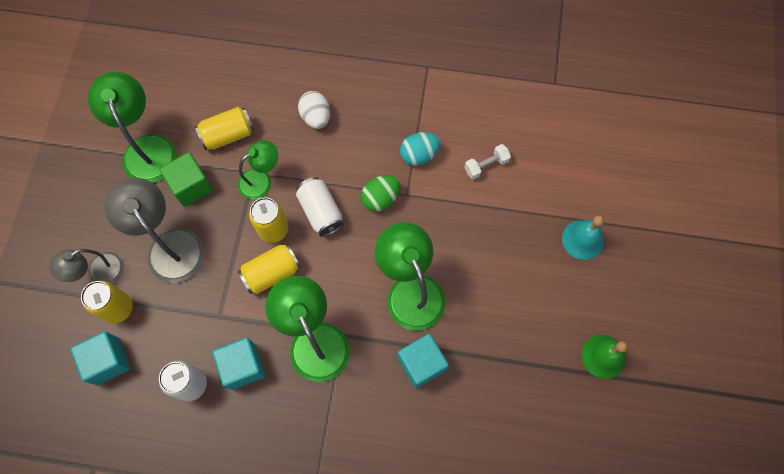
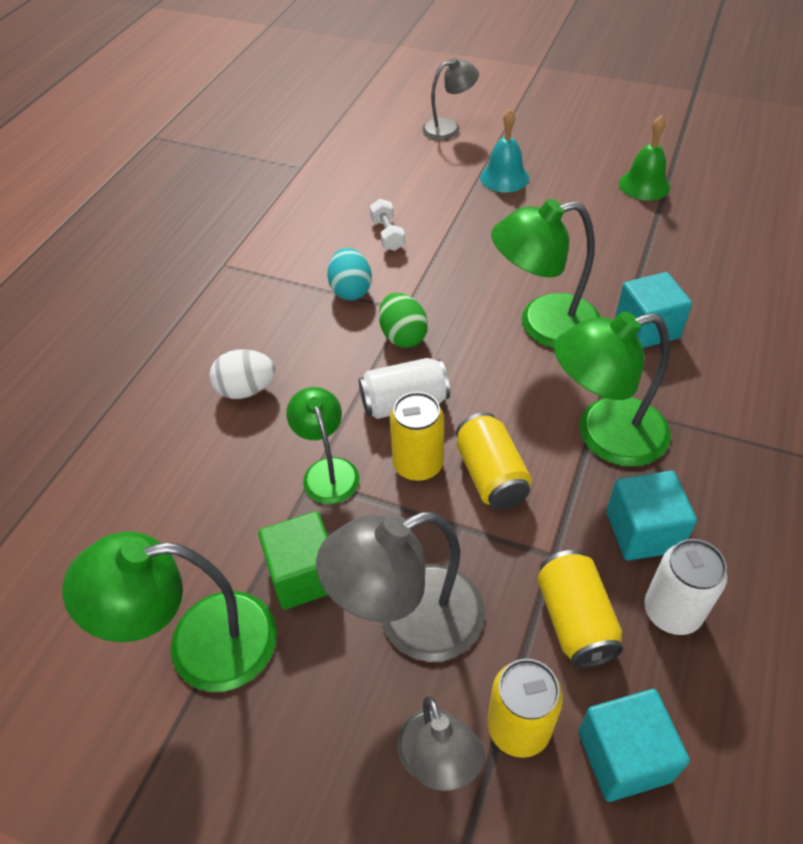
camera: 75 degrees left, 20 degrees down
yellow can [195,107,254,150] -> yellow can moved to [537,550,624,668]
none -> grey lamp [422,58,479,140]

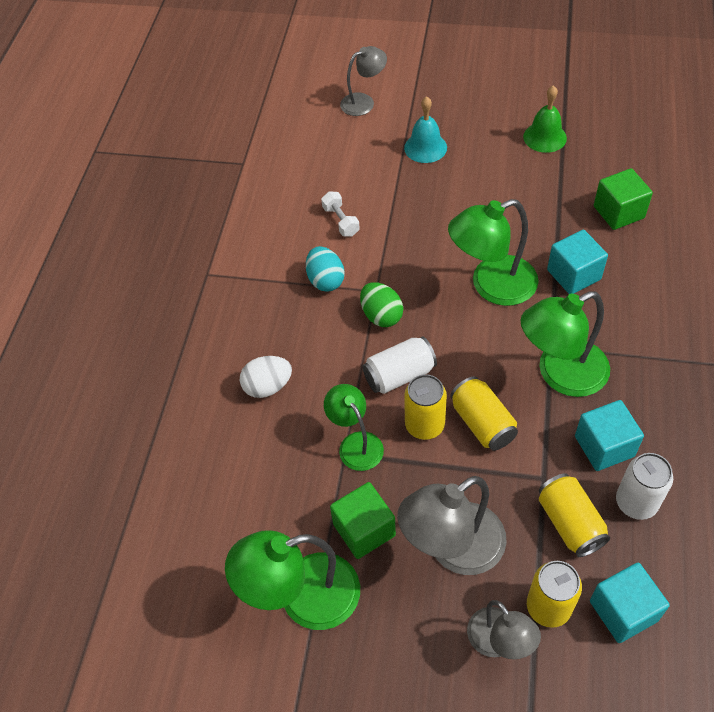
camera: 10 degrees left, 5 degrees up
none -> green cube [594,168,653,230]

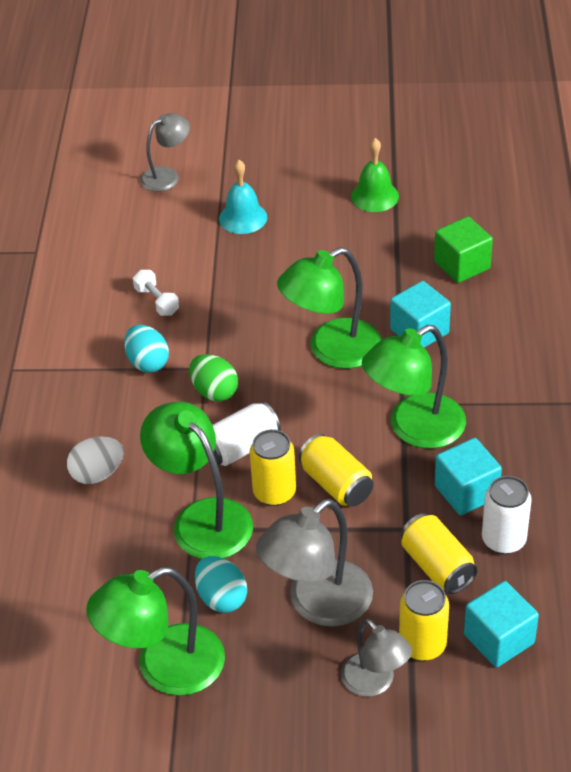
camera: 10 degrees left, 10 degrees down
green lamp [324,384,384,471] -> green lamp [140,402,253,559], size x1.63
green cube [330,482,396,559] -> turquoise egg [195,556,247,613]

